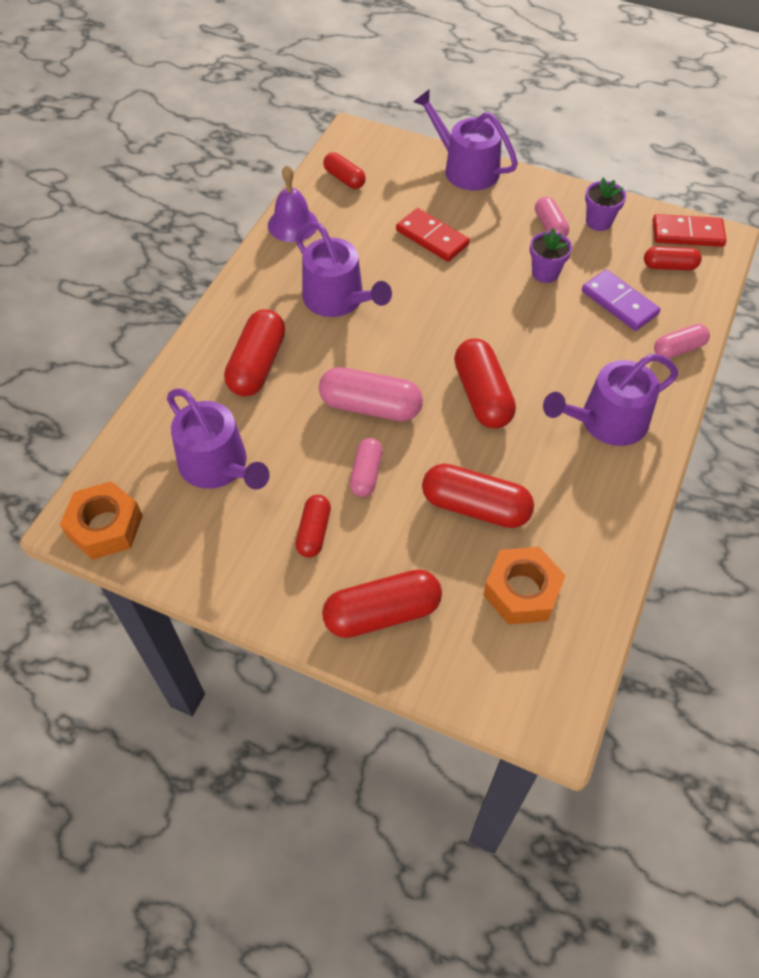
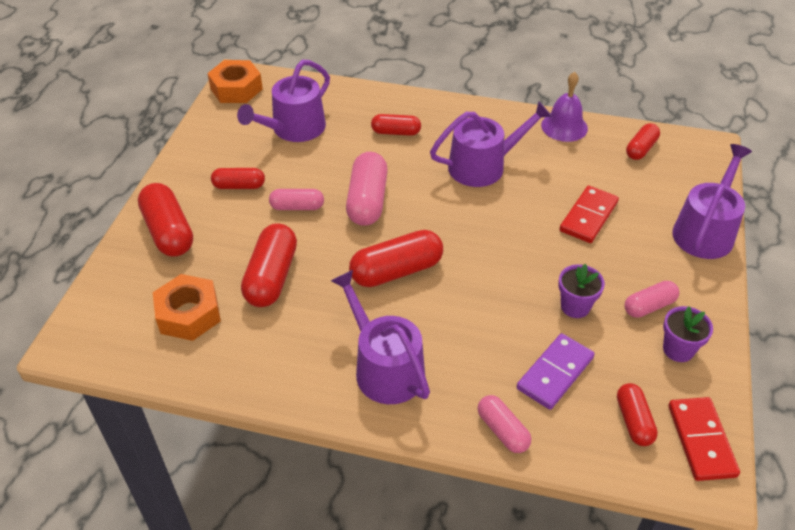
camera: 80 degrees right, 10 degrees down
red capsule [224,309,285,397] -> red capsule [371,114,421,136], size x0.60
purple watering can [296,222,392,317] -> purple watering can turned 150 degrees counterclockwise [430,101,552,187]

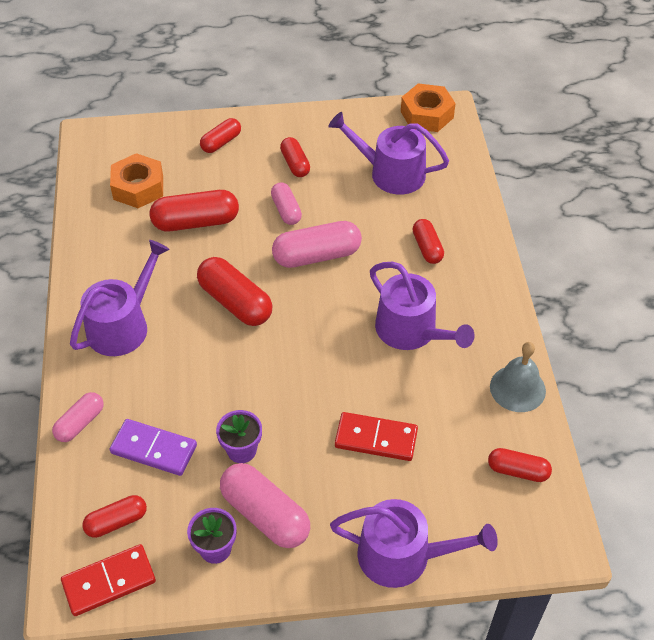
camera: 70 degrees right, 5 degrees up
red capsule [138,183,193,257] -> red capsule [200,118,241,153], size x0.60
purple bell [541,72,588,142] -> grey bell [490,342,546,412]
pink capsule [624,281,679,318] -> pink capsule [220,463,310,548], size x1.67

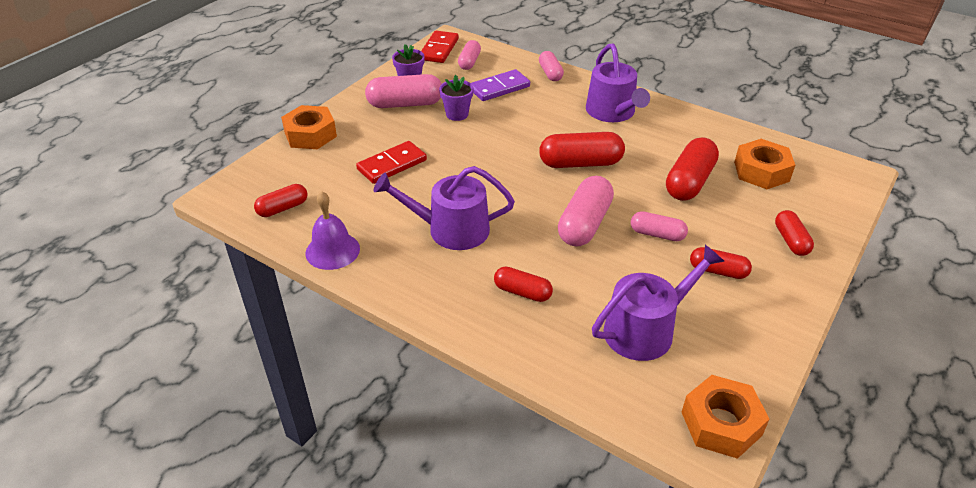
camera: 130 degrees right, 10 degrees down
red capsule [82,495,147,538] -> pink capsule [458,40,481,70]
purple watering can [330,499,498,588] -> orange nut [281,105,337,149]
grey bell [490,342,546,412] -> purple bell [306,191,360,270]

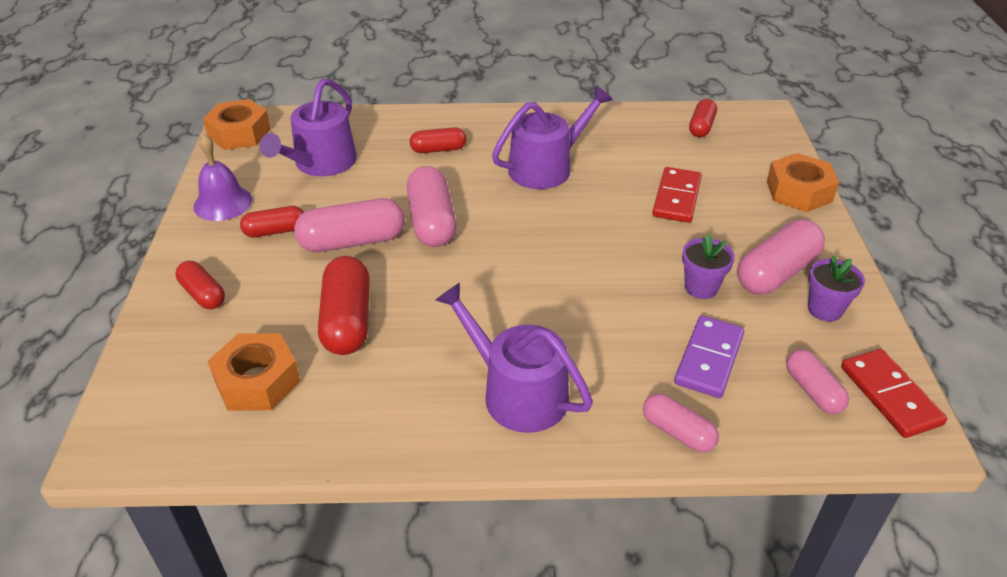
camera: 145 degrees right, 0 degrees up
purple bell [306,191,360,270] -> purple bell moved to [193,134,252,221]
red capsule [539,132,625,168] -> none
pink capsule [631,211,688,241] -> pink capsule [294,198,405,252], size x1.67

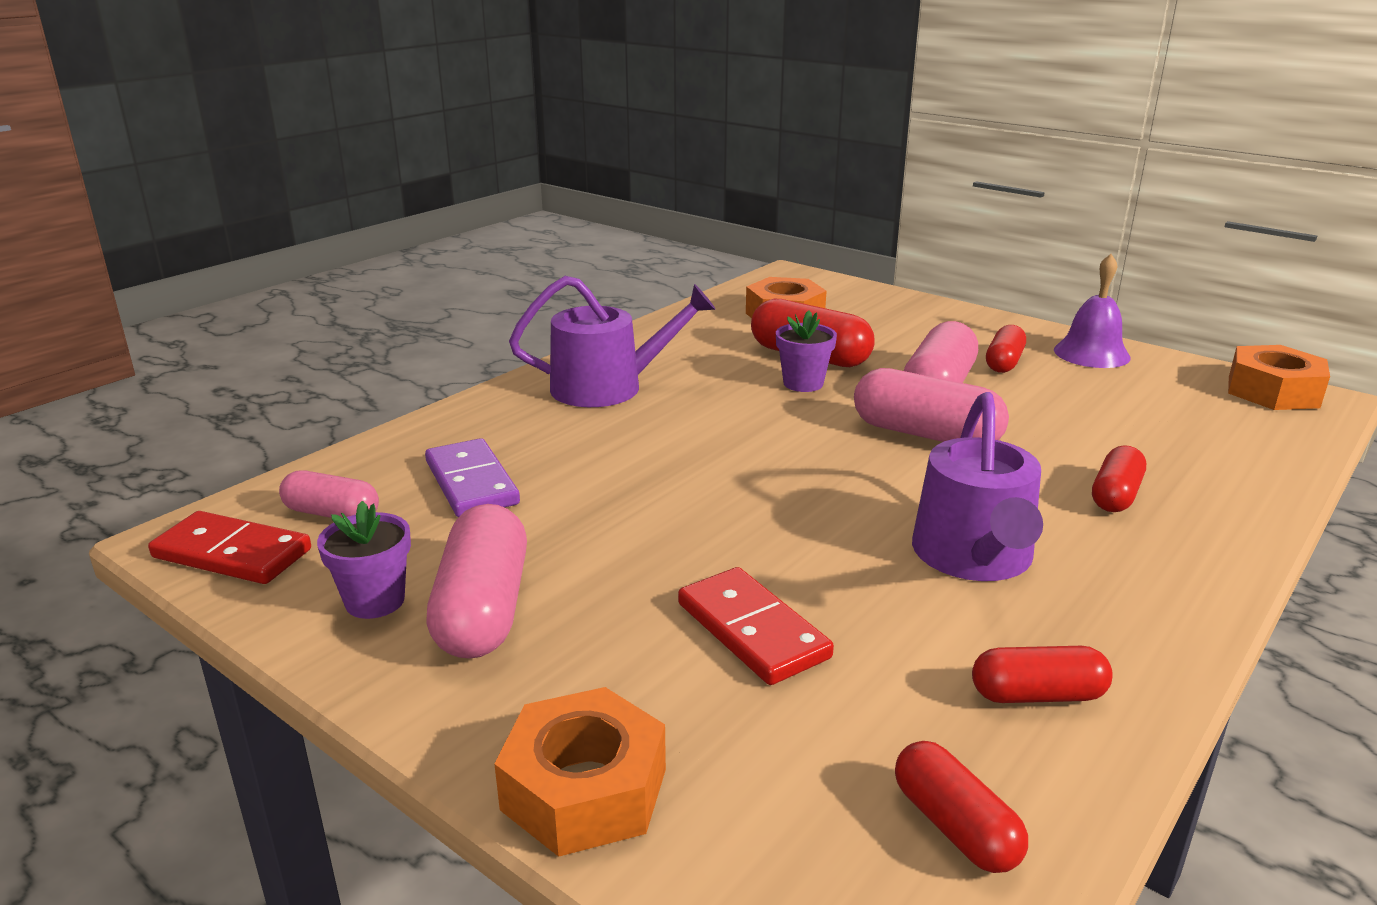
camera: 130 degrees right, 15 degrees down
red capsule [176,261,225,309] -> red capsule moved to [972,646,1113,703]
purple watering can [260,79,357,176] -> none
pink capsule [643,393,719,452] -> none
purple flower pot [682,234,735,299] -> purple flower pot moved to [776,310,837,392]

